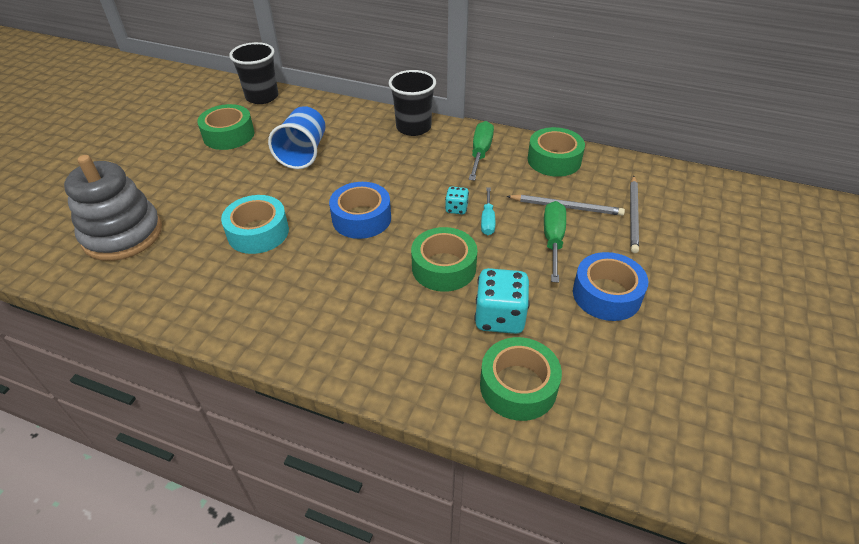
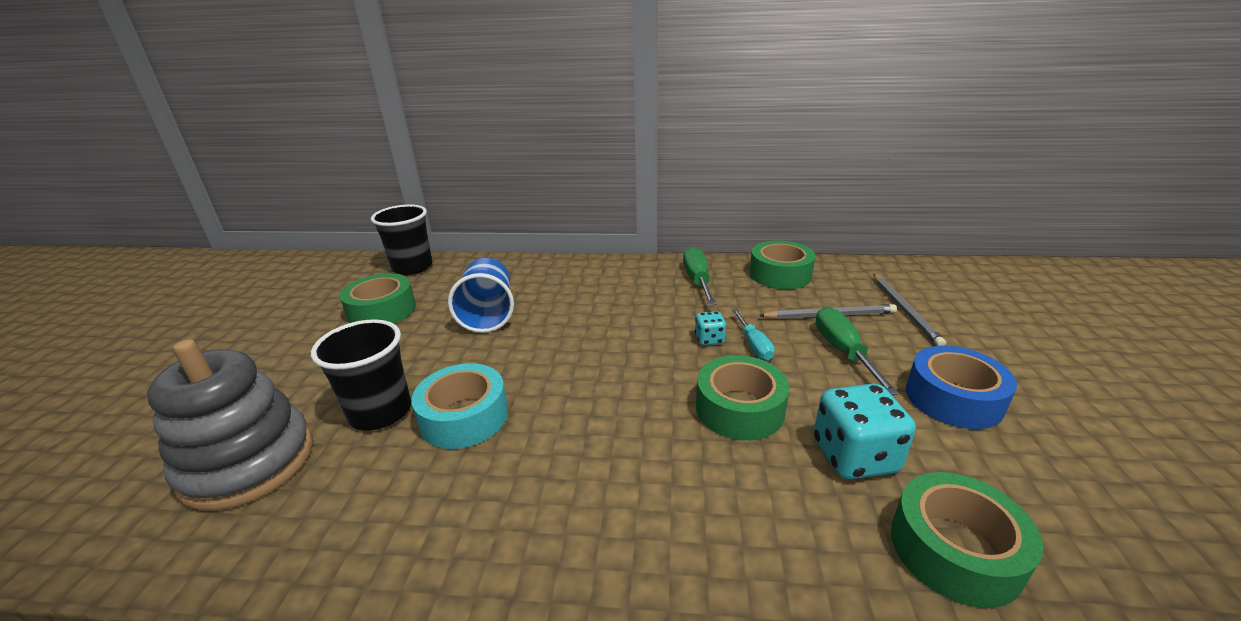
camera: 15 degrees left, 15 degrees down
blue tape [329,182,391,239] -> none
black cup [389,70,436,136] -> black cup moved to [311,319,411,431]

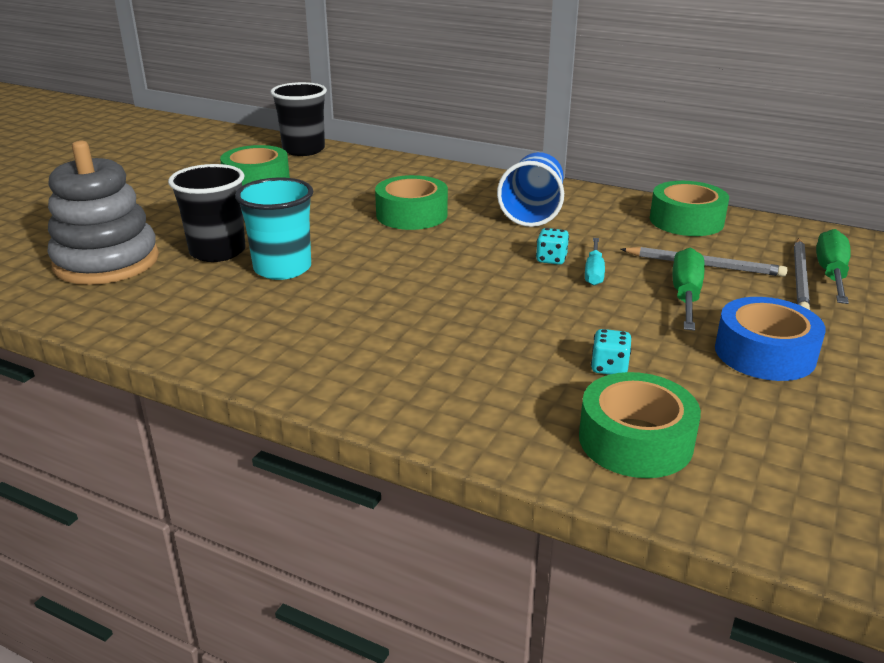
camera: 20 degrees right, 0 degrees up
turquoise tape [411,363,508,449] -> turquoise cup [235,178,313,280]
blue cup [448,258,514,333] -> blue cup moved to [497,152,564,227]
green screwdriver [683,247,716,305] -> green screwdriver moved to [816,229,851,304]
green tape [696,355,789,441] -> green tape moved to [375,175,448,230]
turquoise dice [814,384,916,479] -> turquoise dice [591,329,631,375], size x0.52

